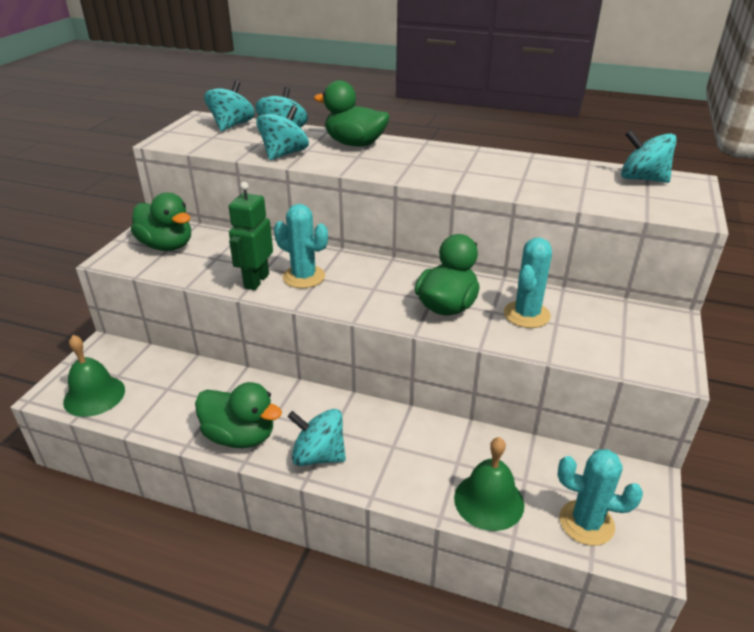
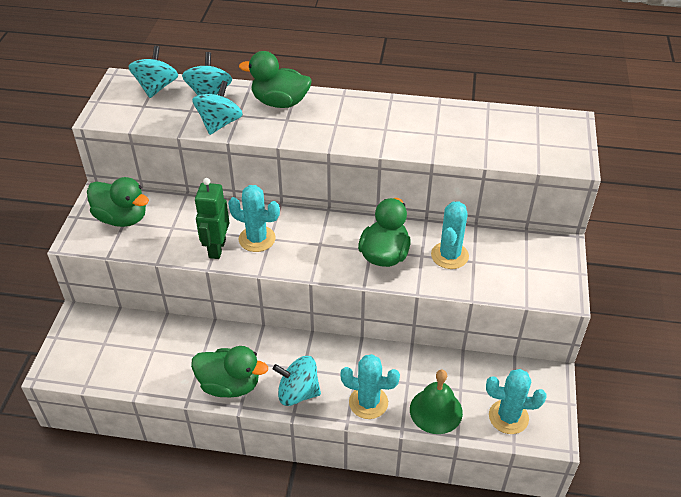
camera: 10 degrees left, 10 degrees up
green bell [63,335,125,417] -> none
turquoise spinning top [621,130,677,183] -> none
none -> turquoise cactus [340,354,400,419]

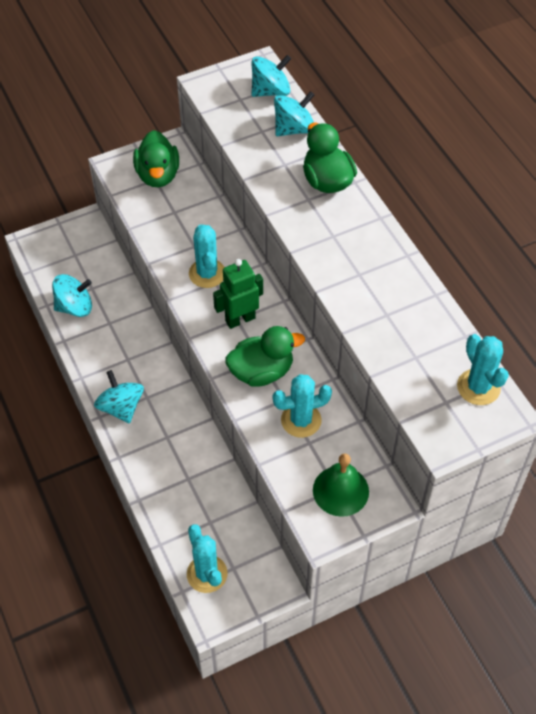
camera: 55 degrees right, 10 degrees up
green duck [191,346,268,398] -> none
turquoise spinning top [192,81,243,135] -> turquoise spinning top moved to [52,274,92,317]
green robot [195,178,229,259] -> green robot moved to [213,259,263,329]
turquoise cactus [340,354,400,419] -> turquoise cactus moved to [457,334,509,405]
green bell [410,370,463,434] -> green bell moved to [313,453,369,517]

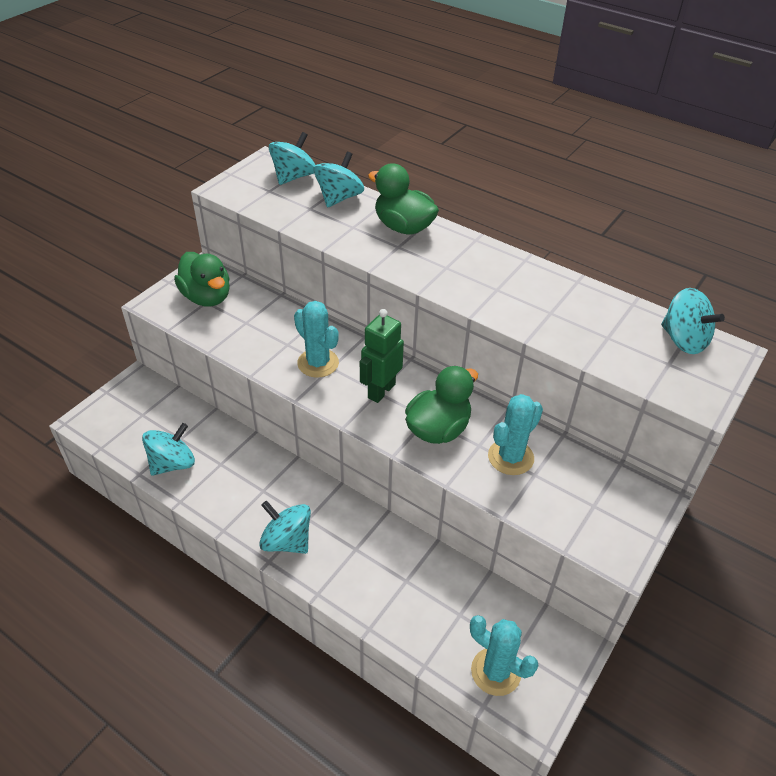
camera: 30 degrees left, 10 degrees down
green bell [313,453,369,517] -> none
turquoise cactus [457,334,509,405] -> turquoise spinning top [661,288,725,354]

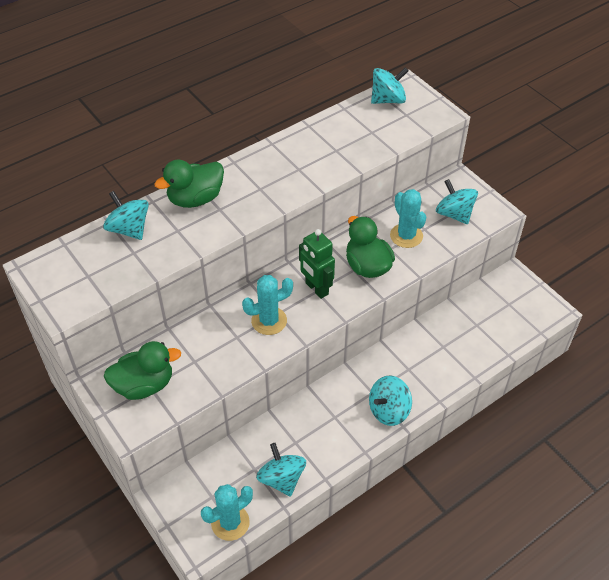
camera: 70 degrees left, 5 degrees up
turquoise spinning top [269,132,316,185] -> turquoise spinning top moved to [436,179,478,224]
turquoise cactus [470,615,538,696] -> turquoise cactus moved to [201,484,253,541]

